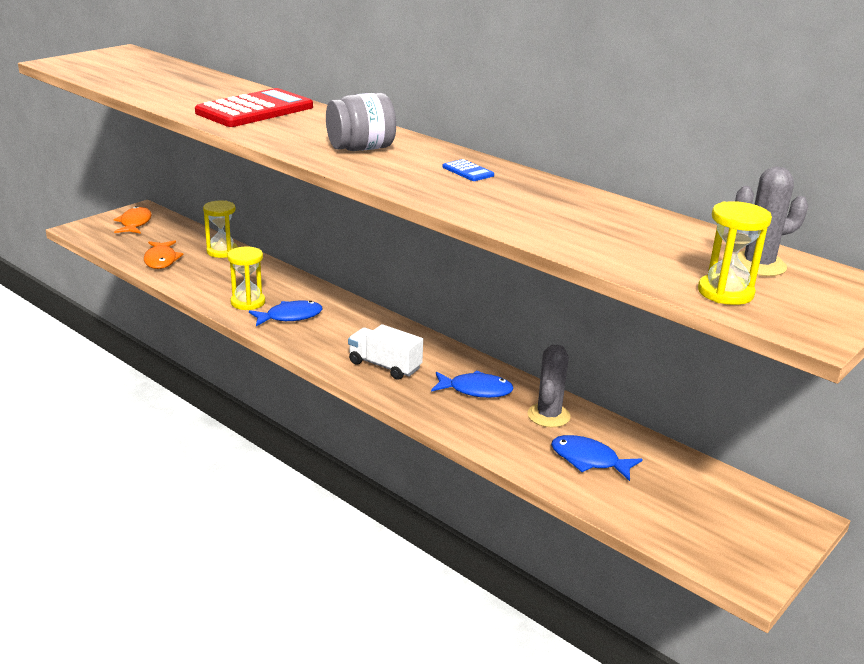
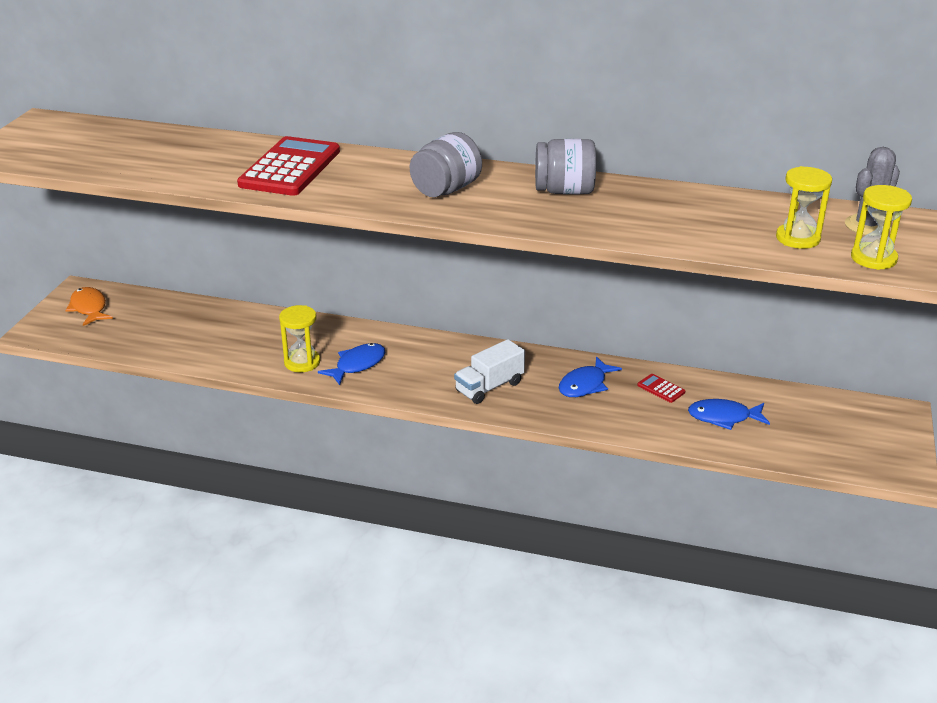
camera: 25 degrees left, 5 degrees up
orange fish [144,240,184,269] -> none
yellow hourglass [203,201,238,258] -> yellow hourglass moved to [776,166,832,249]
white truck [348,324,423,380] -> white truck turned 45 degrees counterclockwise [454,339,525,404]
blue fish [431,370,514,398] -> blue fish turned 150 degrees clockwise [559,356,622,397]
blue calculator [443,159,494,181] -> grey jar [535,139,596,194]
grey cactus [528,345,571,427] -> red calculator [637,374,686,403]

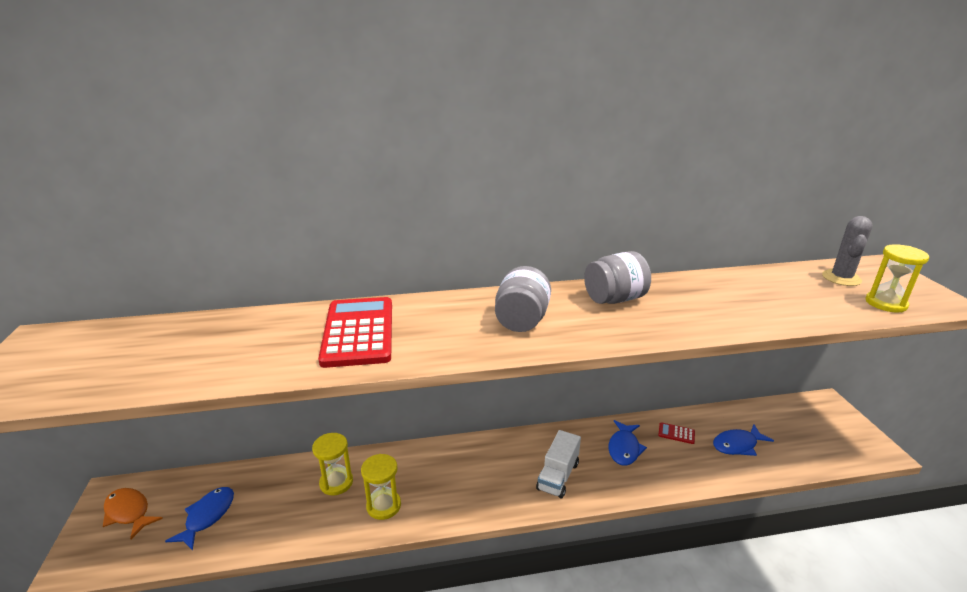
camera: 25 degrees left, 5 degrees down
blue fish [318,343,385,385] -> blue fish moved to [165,487,234,550]
yellow hourglass [776,166,832,249] -> yellow hourglass moved to [312,433,353,496]

